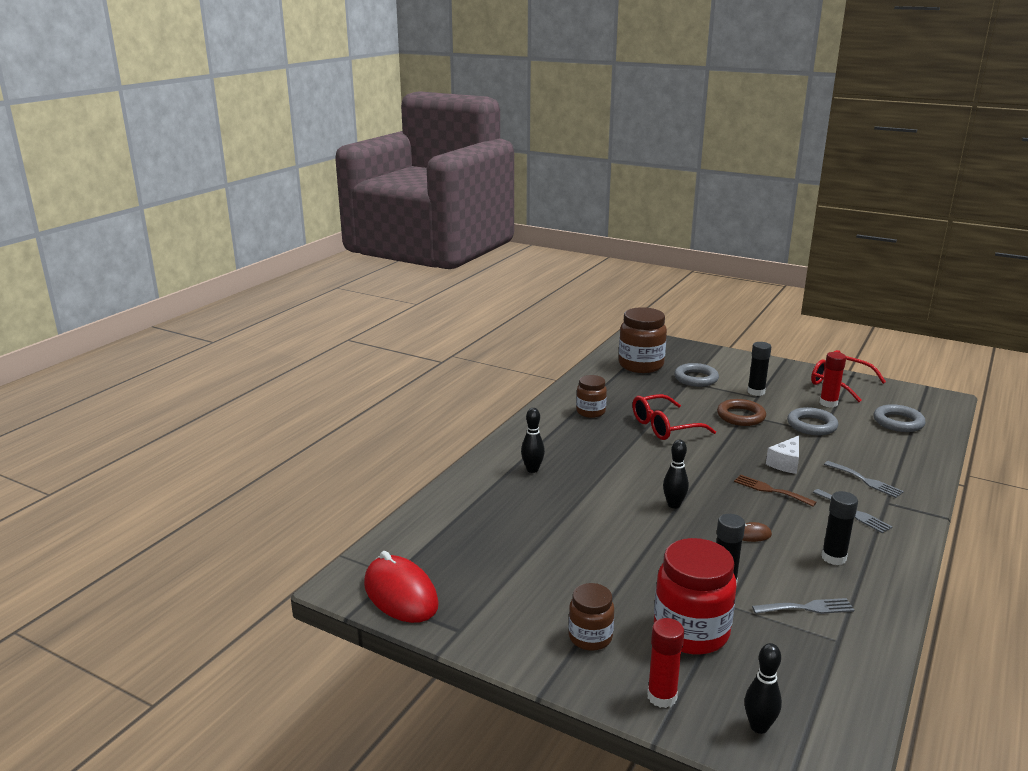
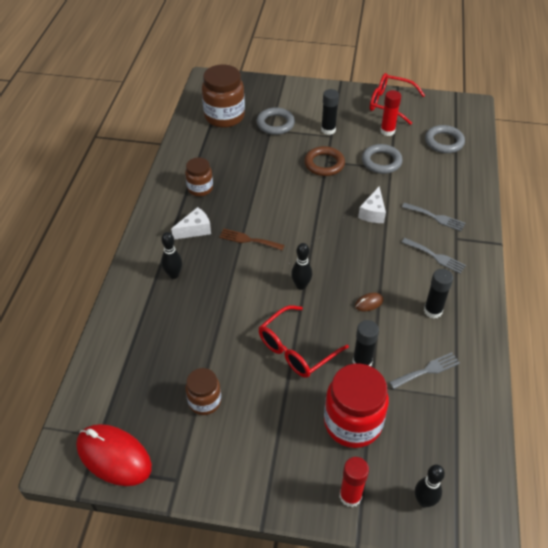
camera: 20 degrees left, 25 degrees up
brown jar [569,583,614,651] -> brown jar moved to [185,368,221,415]
red glasses [632,394,716,440] -> red glasses moved to [259,305,349,378]
brown fork [734,475,817,507] -> brown fork moved to [219,229,285,250]
none -> white cheese [171,207,211,240]

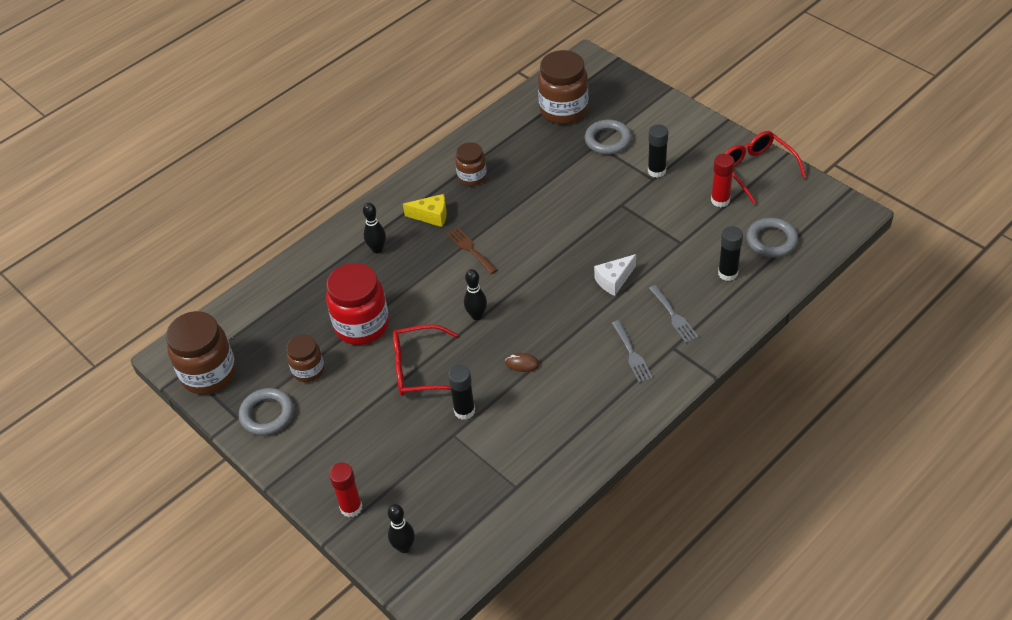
camera: 40 degrees right, 0 degrees up
red mouse [76,424,152,486] -> brown jar [166,311,236,394]
white cheese [171,207,211,240] -> yellow cheese [403,194,447,227]
brown ring [304,146,345,176] -> none
red jar [324,364,389,448] -> red jar moved to [326,263,389,345]
grey ring [362,144,403,174] -> grey ring moved to [239,388,294,436]
grey fork [389,352,460,389] -> none
black glue stick [424,269,453,318] -> black glue stick moved to [718,226,743,281]

